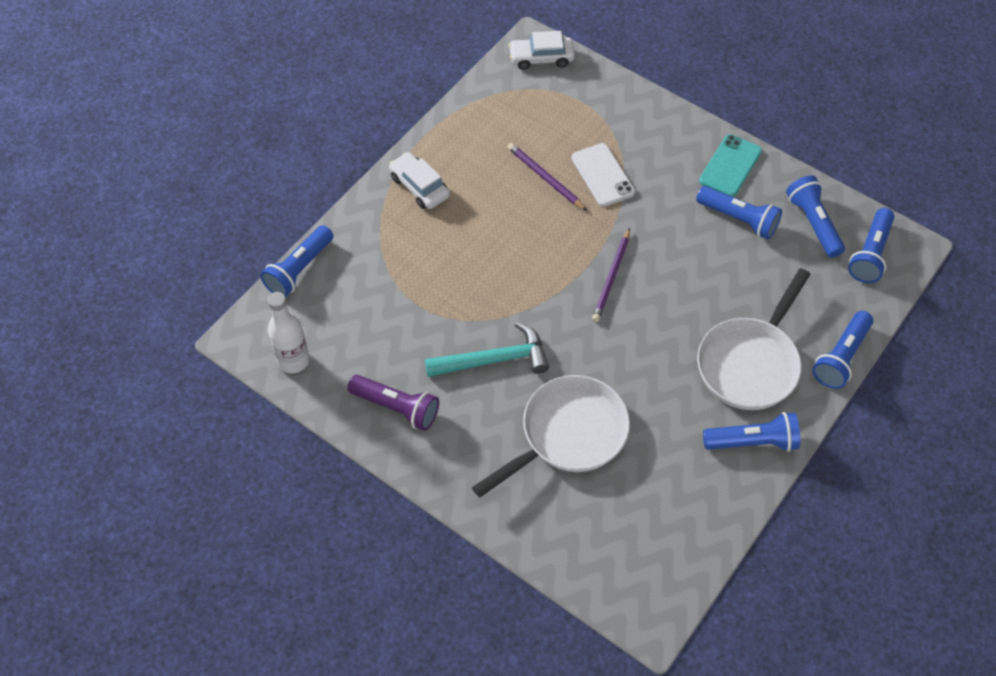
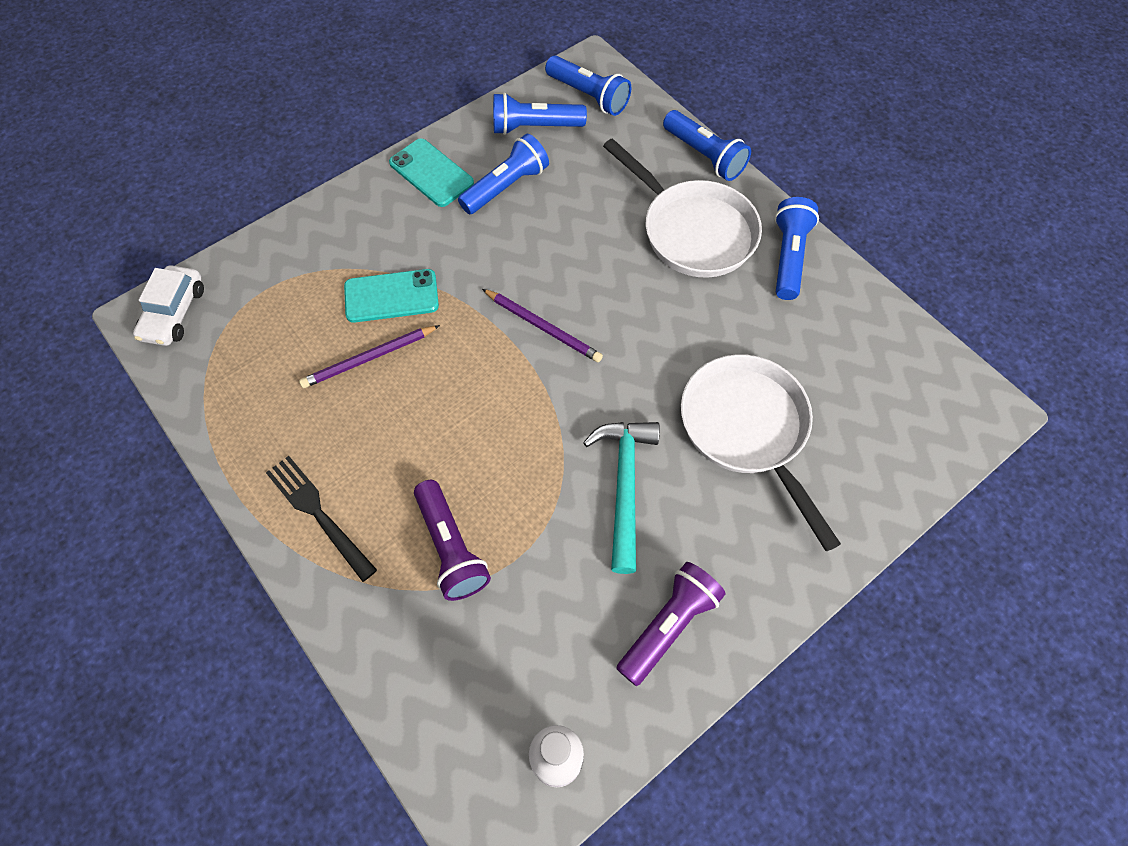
camera: 75 degrees left, 5 degrees up
blue flashlight [260,225,333,297] -> none
white car [389,152,450,209] -> black fork [266,456,377,582]
white phone [572,143,635,207] -> turquoise phone [344,269,439,323]
none -> purple flashlight [414,480,491,601]

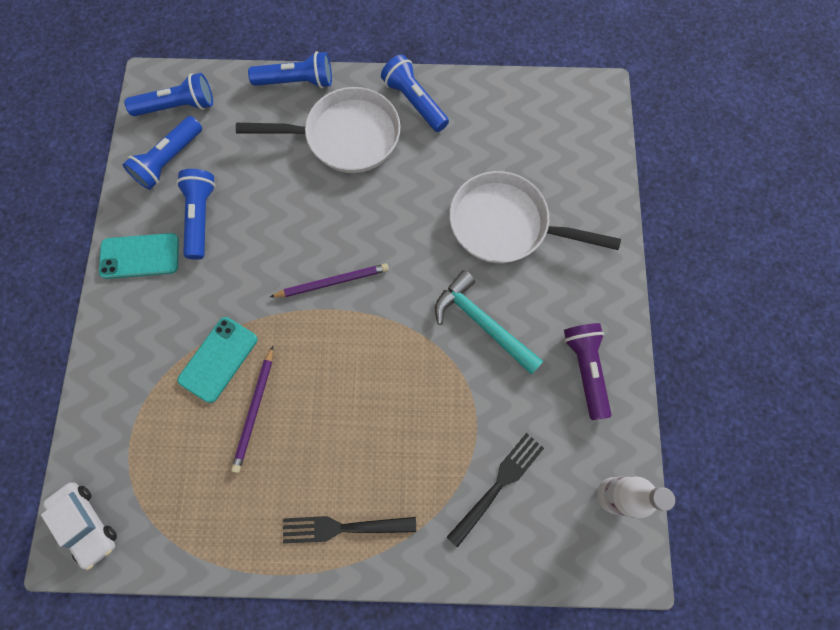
camera: 50 degrees left, 10 degrees up
purple flashlight [414,480,491,601] -> none
none -> black fork [447,433,544,548]

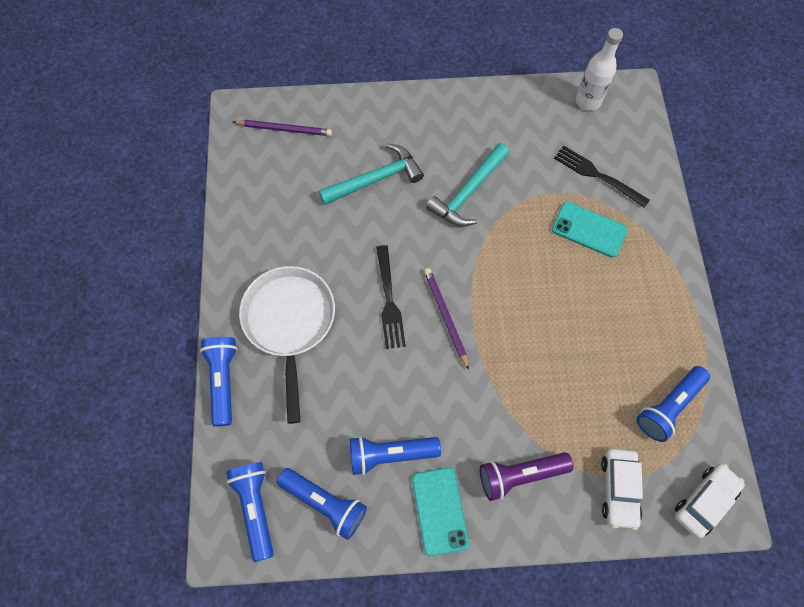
camera: 95 degrees left, 5 degrees down
turquoise phone [177,317,258,403] -> turquoise phone moved to [552,202,628,257]
purple pencil [231,346,273,473] -> purple pencil moved to [233,120,332,136]
black fork [283,516,416,544] -> black fork moved to [376,245,406,349]
blue flashlight [381,54,449,132] -> blue flashlight moved to [637,366,710,442]
white pan [449,171,621,263] -> turquoise hammer [319,143,424,205]
purple flashlight [564,323,612,420] -> purple flashlight moved to [480,452,574,501]
none -> white car [601,449,643,530]

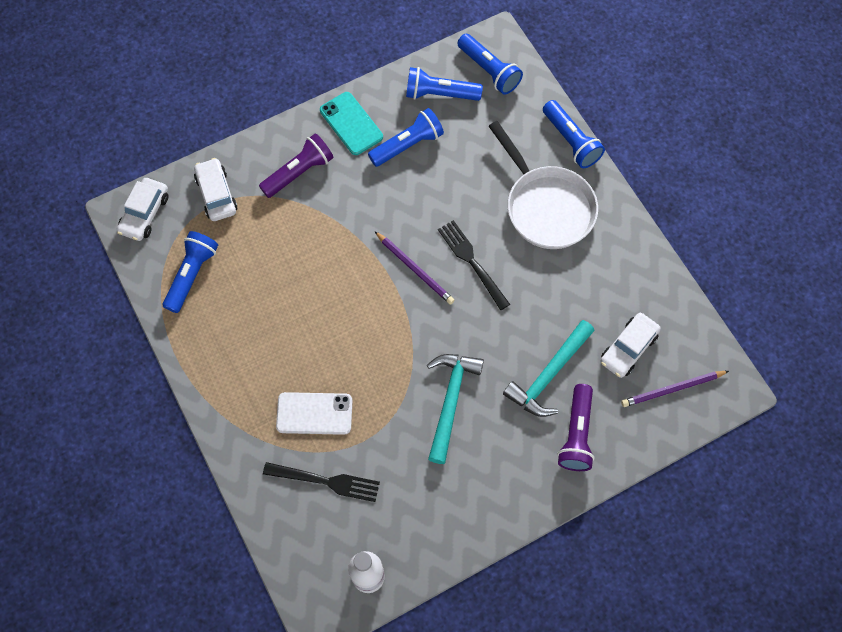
camera: 155 degrees right, 0 degrees up
turquoise phone [552,202,628,257] -> white phone [276,392,352,435]
none -> purple flashlight [557,384,594,471]
none -> white car [600,313,661,378]

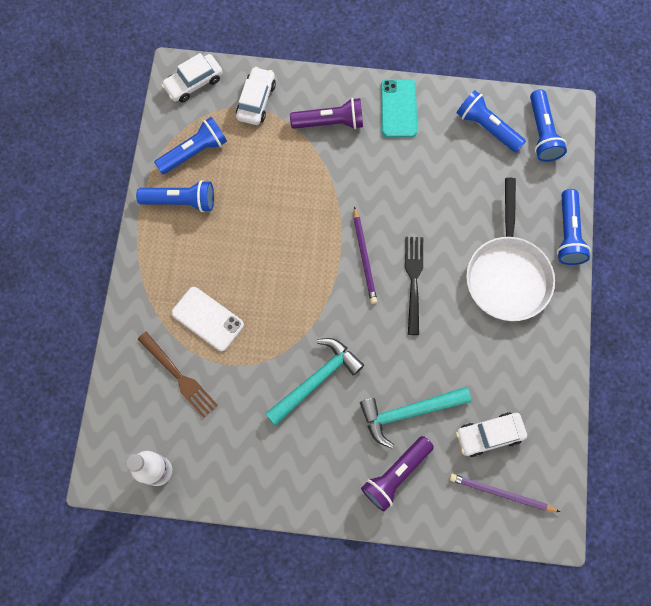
camera: 35 degrees right, 5 degrees up
black fork [263,462,380,502] -> brown fork [138,332,218,418]
blue flashlight [368,108,444,167] -> blue flashlight moved to [136,180,214,212]

